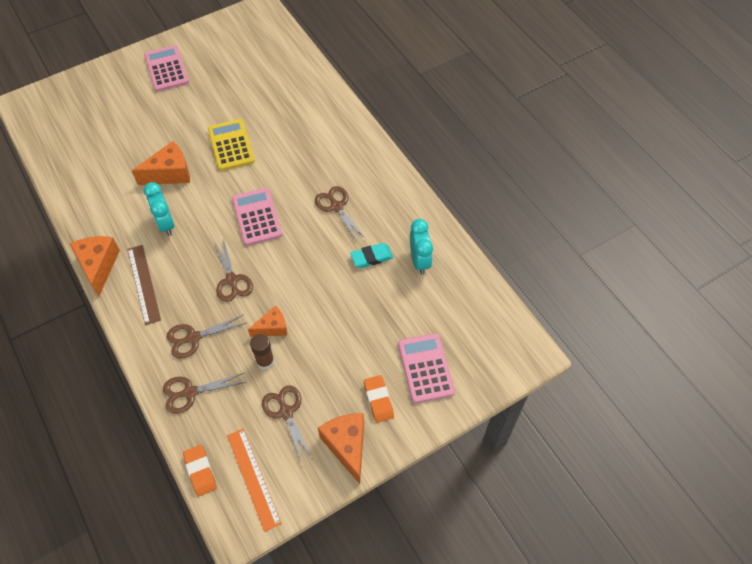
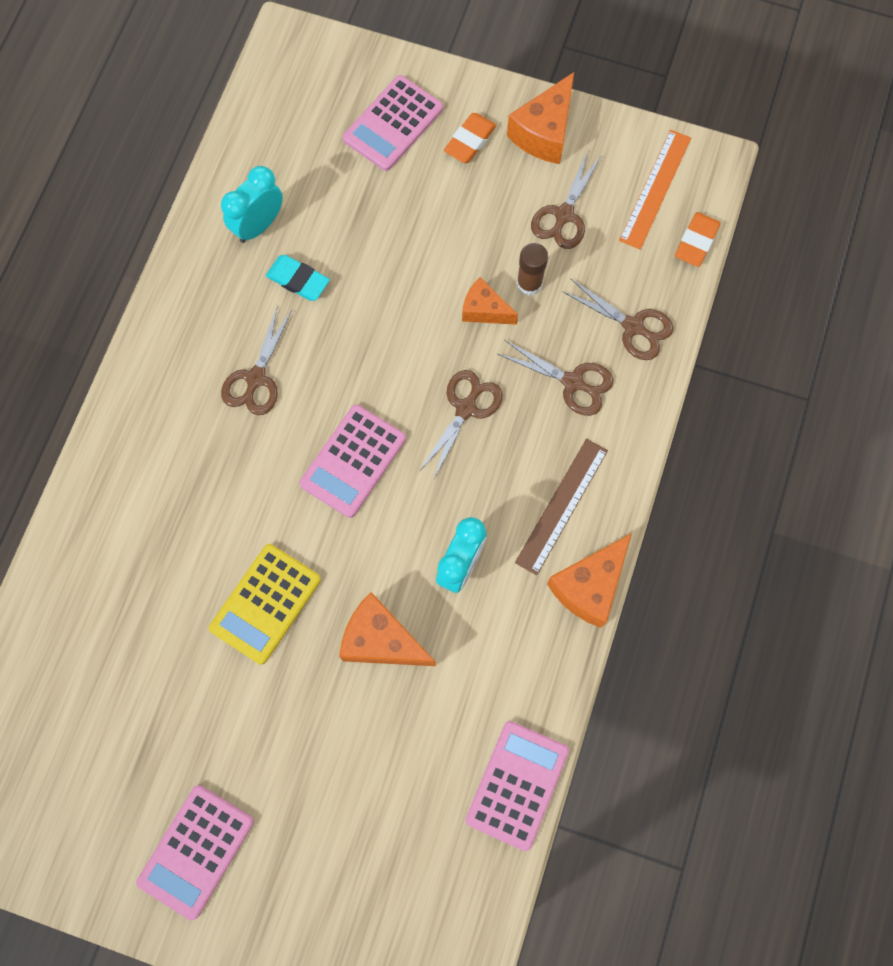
camera: 130 degrees left, 15 degrees up
none -> pink calculator [465,721,569,851]

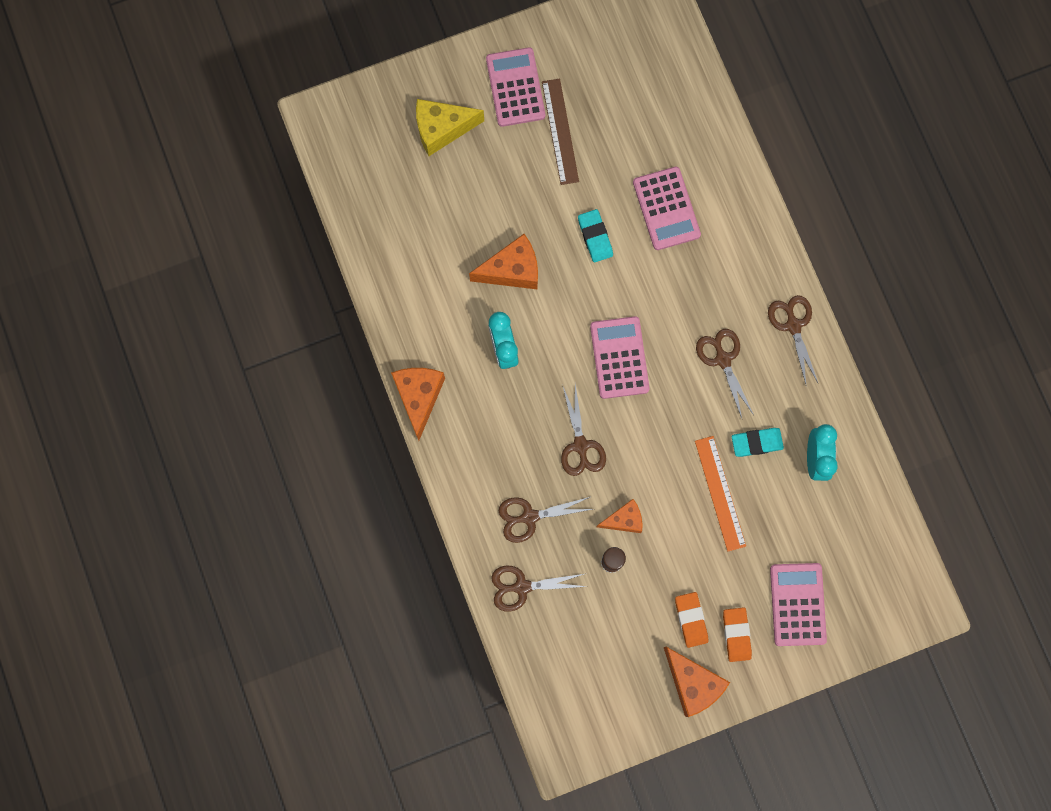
camera: 140 degrees right, 5 degrees up
yellow calculator [209,544,321,665] -> turquoise eraser [578,209,613,263]
pink calculator [465,721,569,851] -> pink calculator moved to [633,167,701,250]
orange cheese [507,72,574,164] -> orange cheese turned 150 degrees clockwise [664,647,730,717]
brown ruler [515,439,608,575] -> brown ruler moved to [542,78,579,185]
brown scissors [531,150,602,249] -> brown scissors moved to [768,295,818,384]
orange ruler [619,130,691,249] -> orange ruler moved to [695,436,746,551]
orange eraser [675,212,720,267] -> orange eraser moved to [675,592,708,648]
none -> yellow cheese [416,99,484,156]

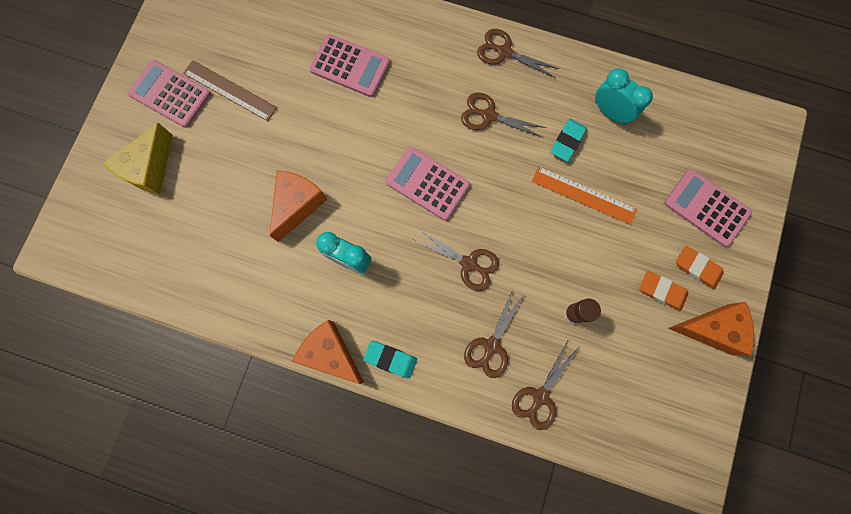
camera: 50 degrees left, 0 degrees up
turquoise eraser [578,209,613,263] -> turquoise eraser moved to [363,341,417,378]
orange cheese [597,499,643,533] -> none

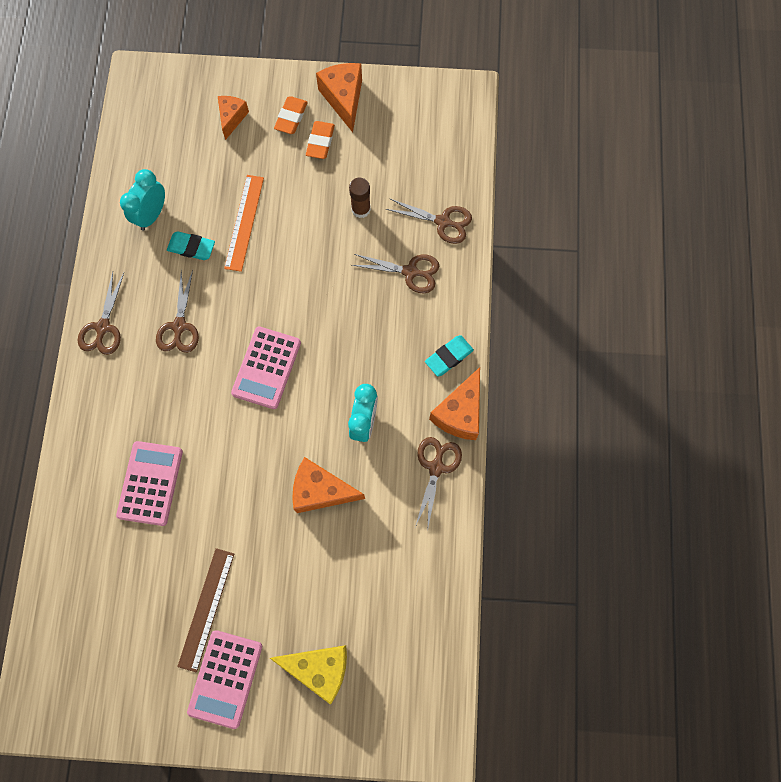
camera: 105 degrees left, 5 degrees down
turquoise eraser [363,341,417,378] -> turquoise eraser turned 45 degrees clockwise [425,335,474,377]
brown scissors [414,229,499,291] -> brown scissors moved to [415,437,462,532]
pink calculator [664,169,752,247] -> orange cheese [218,96,249,140]

